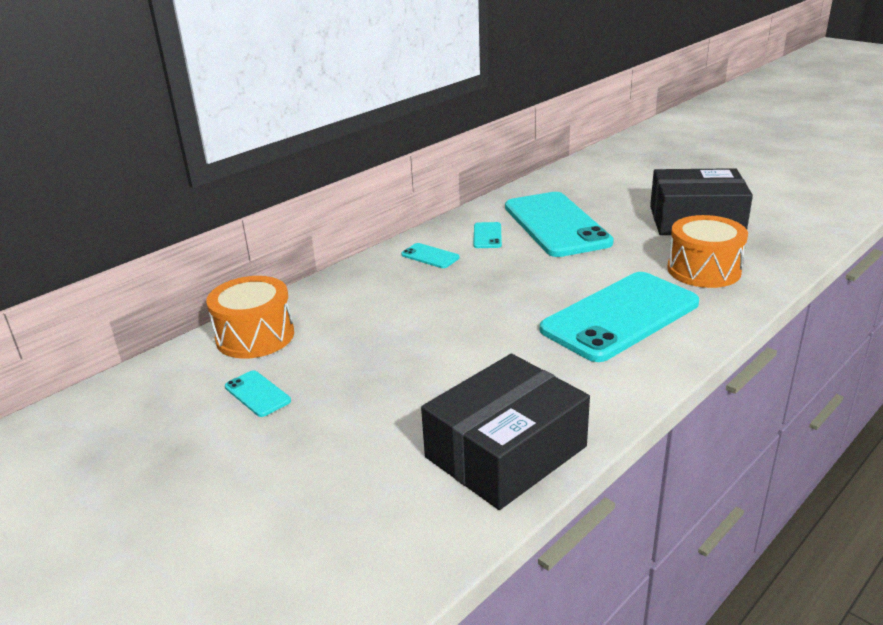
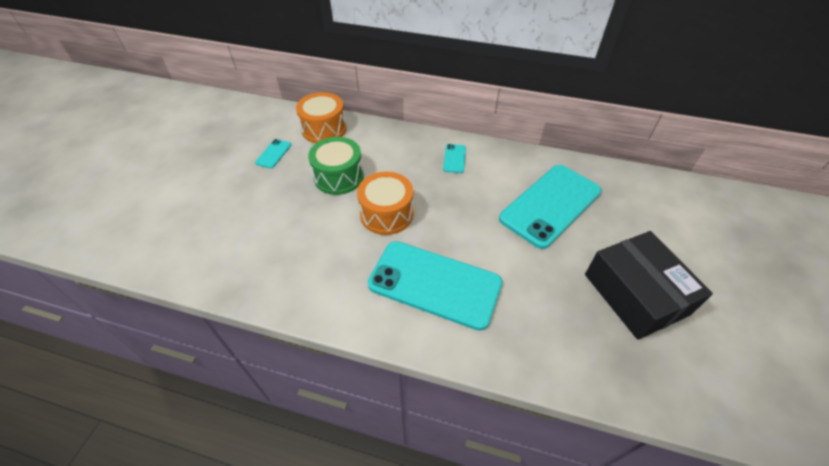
camera: 60 degrees right, 20 degrees up
black box [421,354,590,510] -> none
turquoise phone [473,222,502,248] -> none
orange drum [667,215,748,288] -> orange drum moved to [357,172,413,235]
none -> green drum [308,137,364,195]

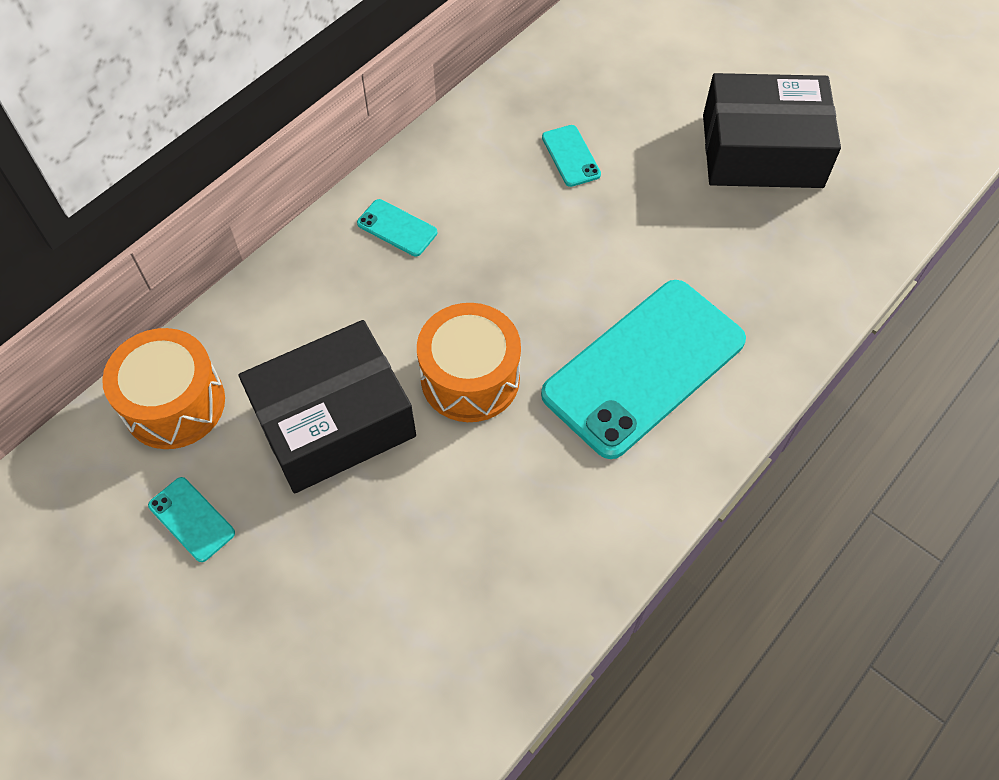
camera: 65 degrees left, 10 degrees up
green drum [308,137,364,195] -> black box [239,320,416,493]
turquoise phone [499,165,602,249] -> turquoise phone [542,125,601,187], size x0.41

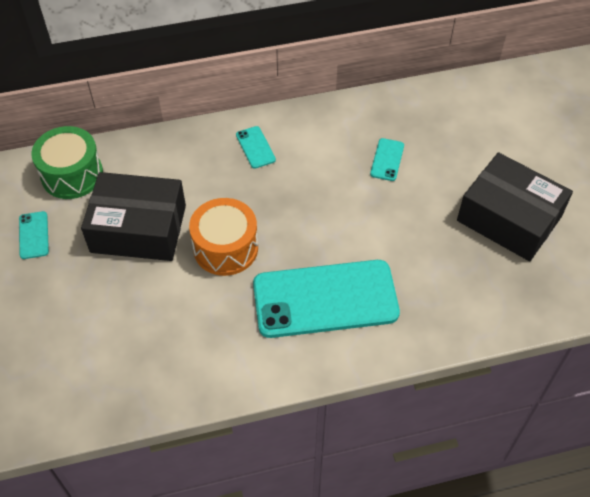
camera: 35 degrees right, 5 degrees down
orange drum [102,328,225,449] -> green drum [31,126,103,199]

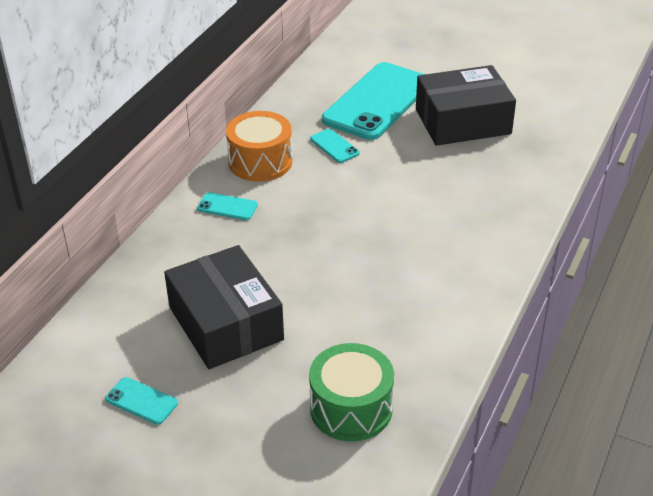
camera: 50 degrees left, 15 degrees down
green drum [31,126,103,199] -> green drum moved to [309,343,394,442]
black box [81,172,186,261] -> black box turned 75 degrees counterclockwise [164,245,284,369]
orange drum [189,198,258,276] -> orange drum moved to [226,111,293,182]
turquoise phone [253,260,400,338] -> turquoise phone moved to [322,62,425,140]

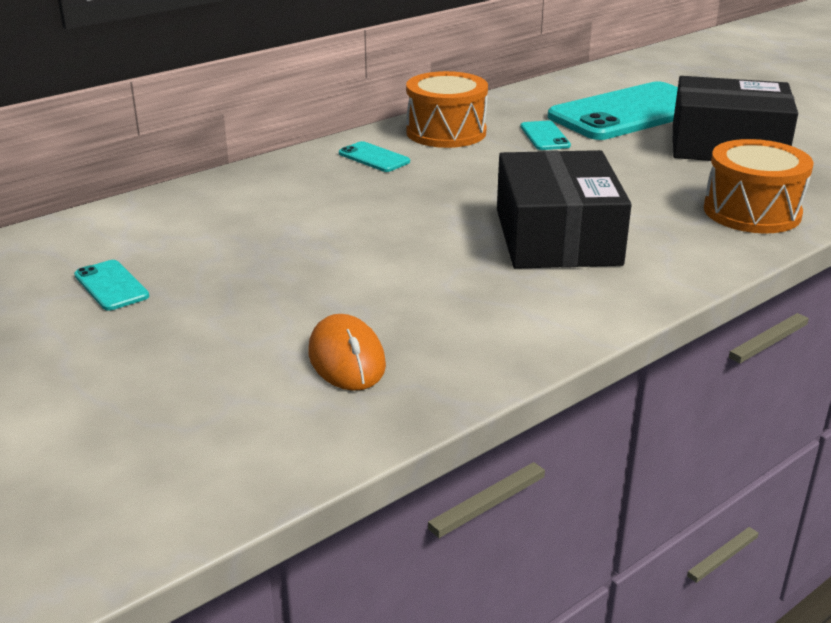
camera: 25 degrees right, 10 degrees down
black box [164,245,284,369] -> black box moved to [497,150,632,269]
green drum [309,343,394,442] -> orange mouse [308,314,386,391]
none -> orange drum [704,139,813,233]

